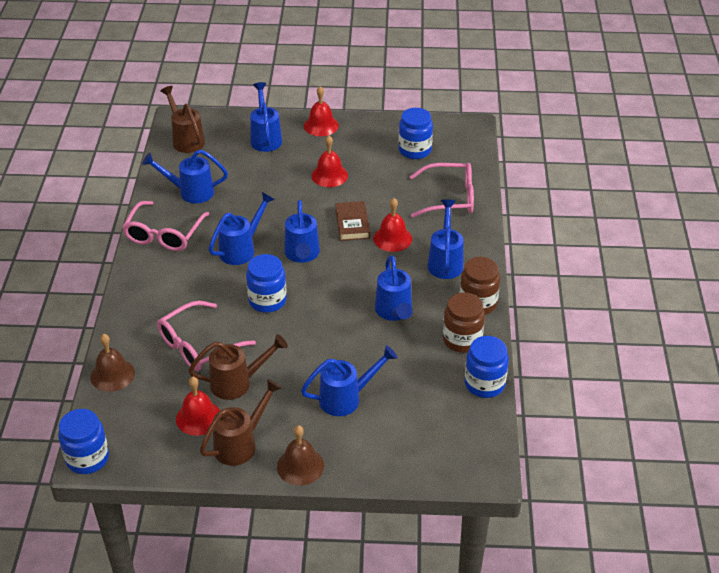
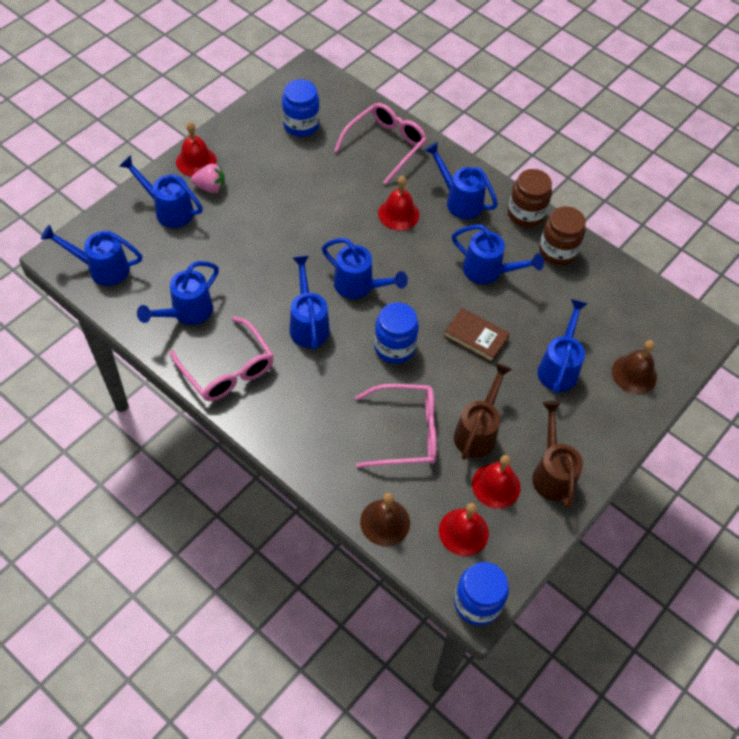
camera: 55 degrees left, 15 degrees up
pink glasses [157,301,256,371] -> pink glasses turned 90 degrees counterclockwise [355,384,437,468]
brown watering can [160,86,205,153] -> blue watering can [41,225,142,286]
brown bell [277,425,324,486] -> brown bell moved to [612,340,657,394]
red bell [311,135,348,187] -> red bell moved to [439,503,489,556]
brown book [335,201,370,241] -> brown book moved to [444,308,510,363]
blue jar [465,336,509,398] -> none
none -> pink strawberry [191,164,225,193]

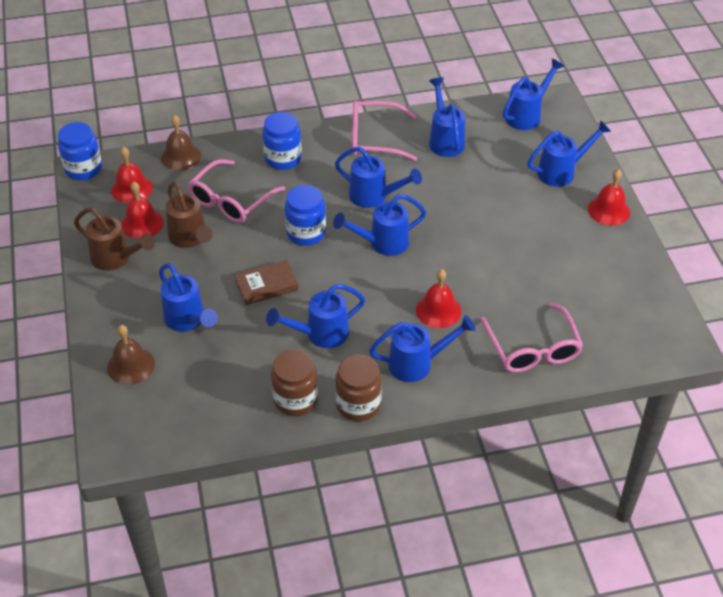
camera: 130 degrees right, 10 degrees down
pink strawberry [191,164,225,193] -> none
blue jar [282,79,320,137] -> blue jar moved to [262,112,302,170]

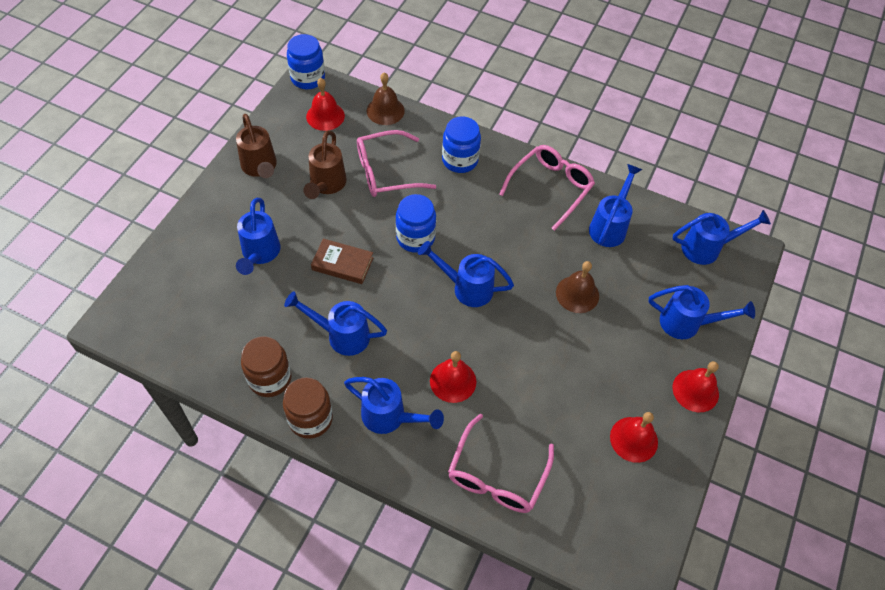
camera: 35 degrees right, 10 degrees up
brown bell [107,325,155,385] -> brown bell moved to [556,261,599,313]
red bell [121,182,164,239] -> red bell moved to [610,412,658,463]
blue watering can [335,146,422,208] -> none
pink glasses [352,101,417,161] -> pink glasses turned 90 degrees clockwise [499,145,595,231]

